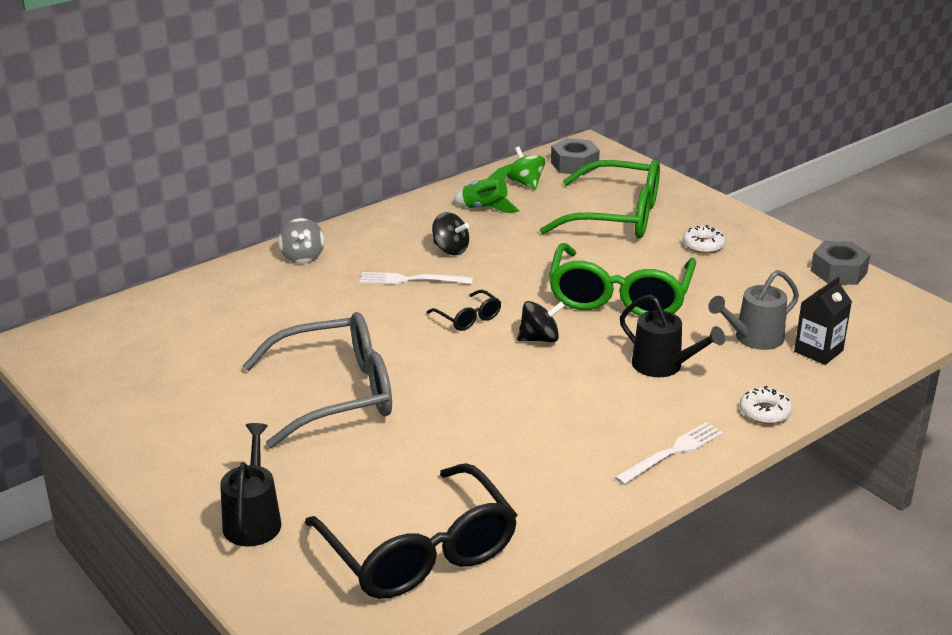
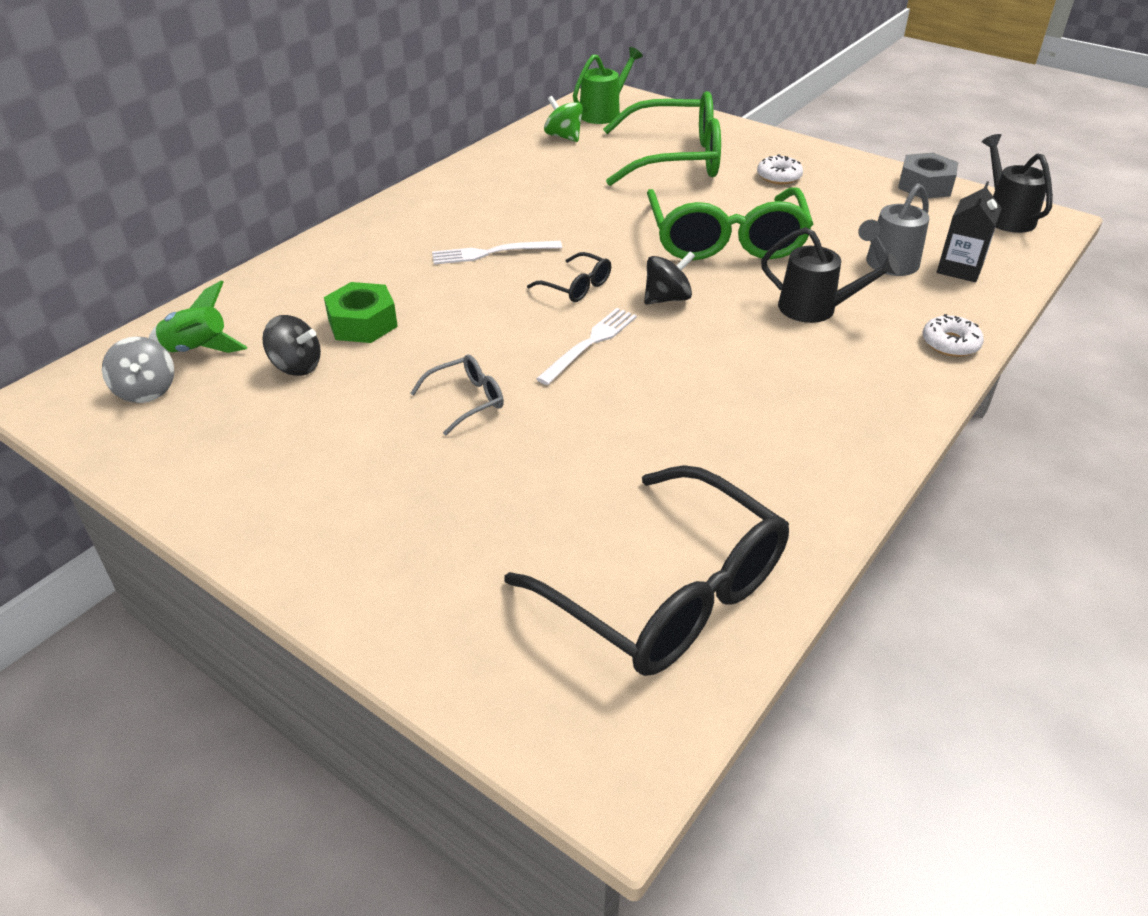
camera: 15 degrees left, 10 degrees up
black watering can [220,423,281,547] -> black watering can moved to [982,134,1053,233]
grey glasses [243,312,392,448] -> grey glasses [410,355,504,436], size x0.44
grey spinning top [278,218,324,264] -> grey spinning top moved to [102,336,174,403]
black spinning top [432,212,469,255] -> black spinning top moved to [262,315,321,376]
green rocket [453,164,519,213] -> green rocket moved to [149,281,248,353]
grey nut [551,138,600,175] -> green watering can [573,47,643,124]
white fork [615,422,723,485] -> white fork moved to [536,308,637,385]
none -> green nut [324,282,398,343]

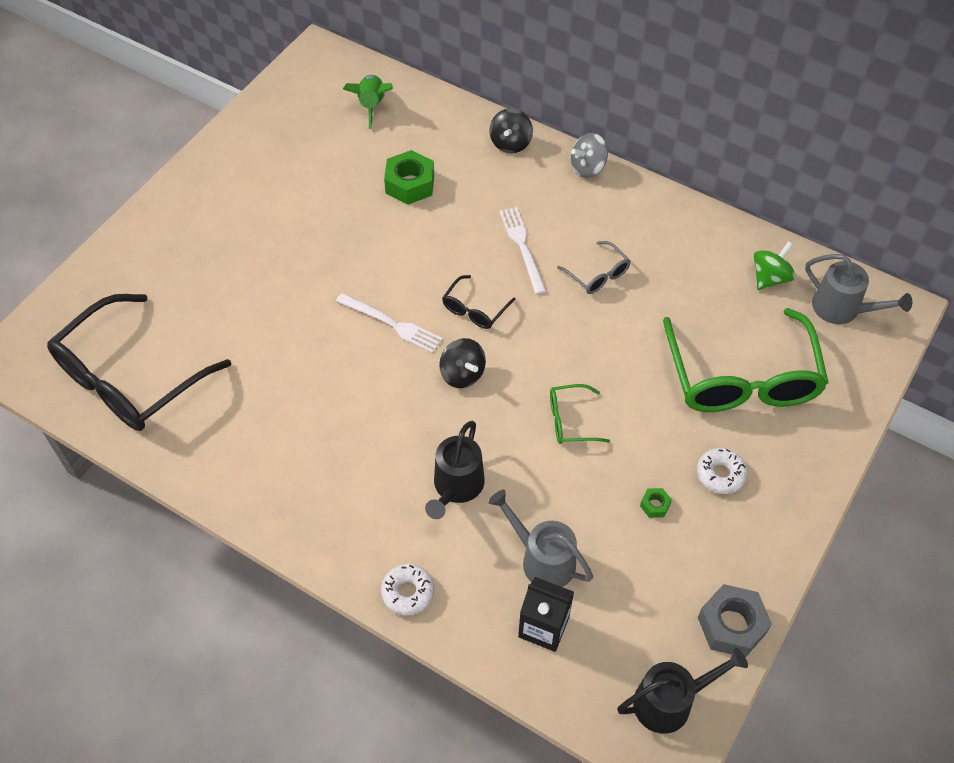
camera: 85 degrees right, 15 degrees up
grey spinning top [102,336,174,403] -> grey spinning top moved to [571,133,608,178]
black spinning top [262,315,321,376] -> black spinning top moved to [489,108,533,153]
grey glasses [410,355,504,436] -> grey glasses moved to [557,241,630,294]
green watering can [573,47,643,124] -> grey watering can [805,254,912,324]
green glasses [647,187,813,260] -> green glasses [550,384,610,444], size x0.44
none -> green nut [640,488,672,518]

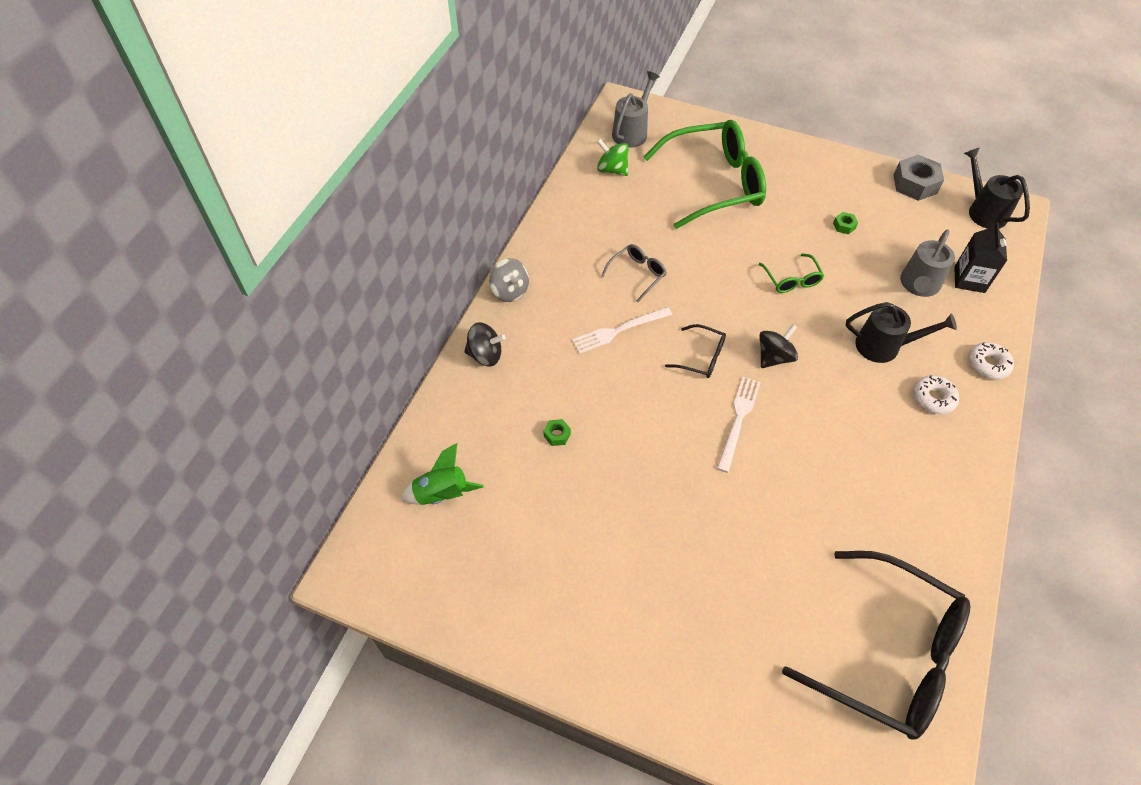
camera: 100 degrees left, 0 degrees up
green nut [384,150,434,205] -> green nut [543,419,571,446], size x0.47
white donut [697,448,748,494] -> white donut moved to [913,375,959,414]

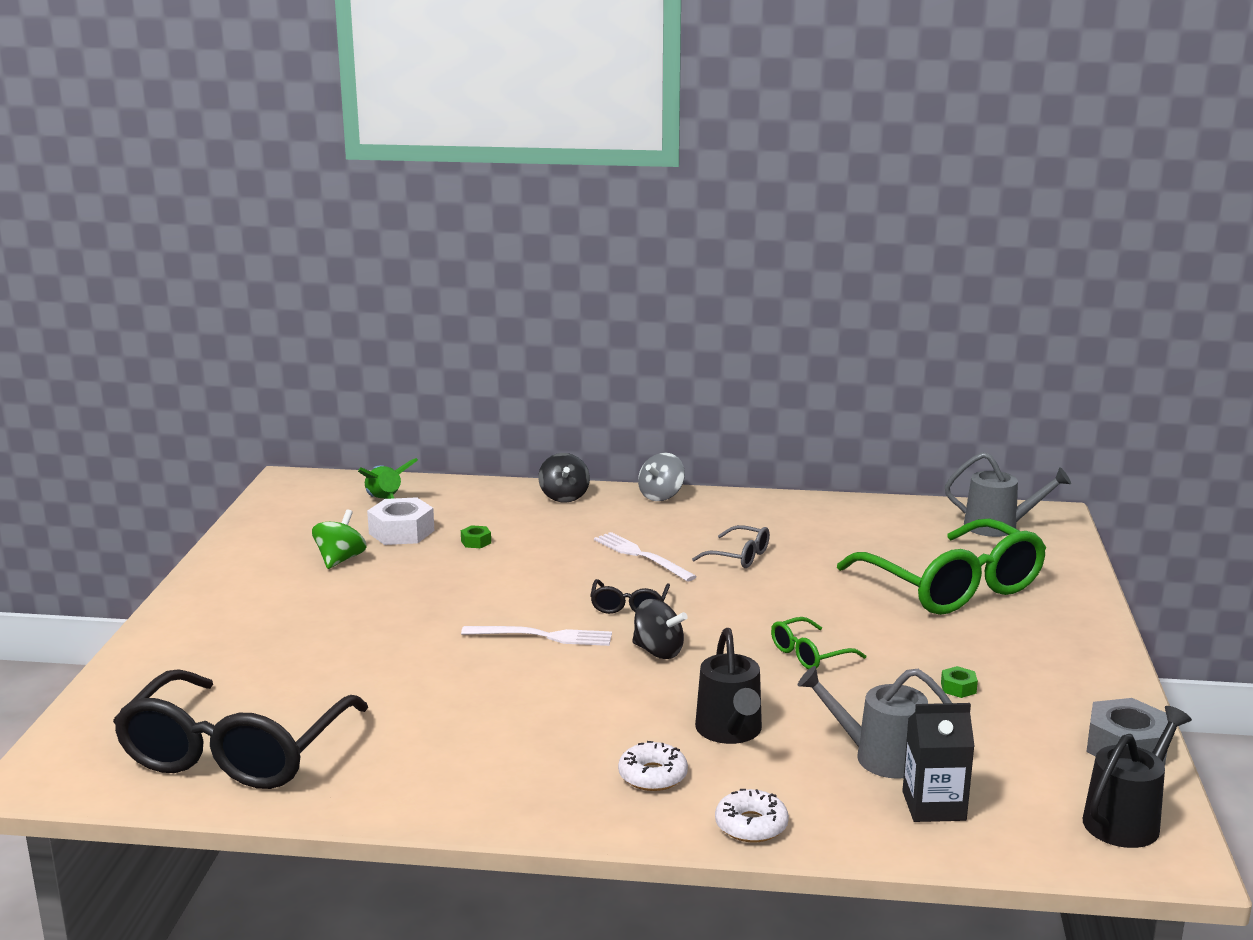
camera: 75 degrees right, 35 degrees down
green spinning top [597,139,629,176] -> green spinning top moved to [312,509,366,569]
none -> white nut [367,497,434,545]

